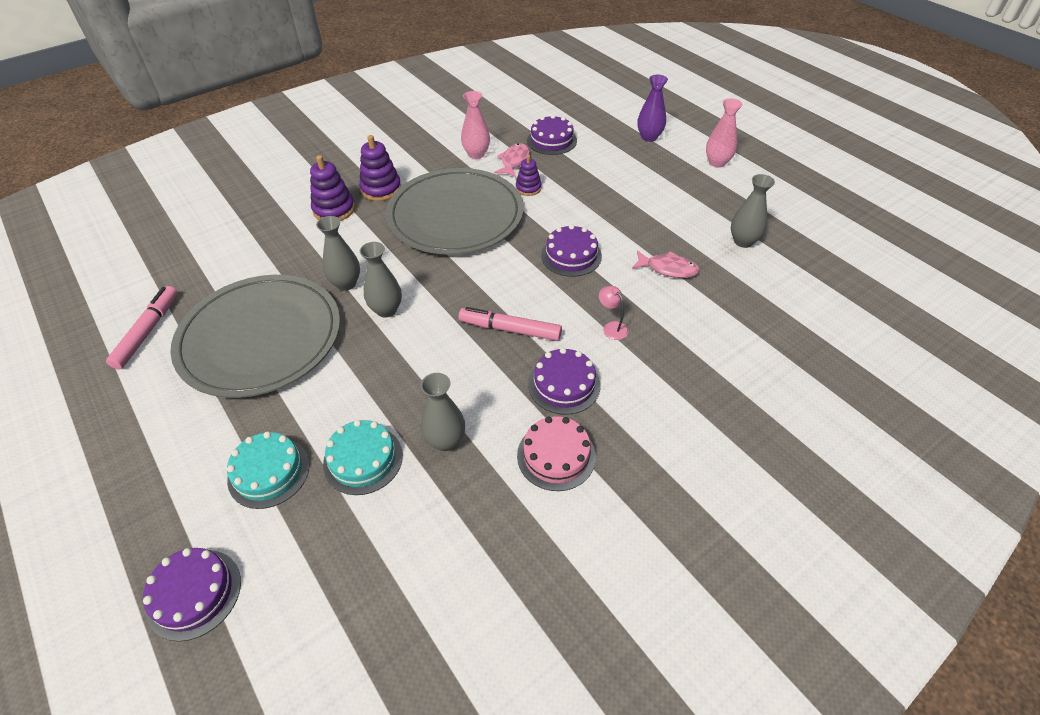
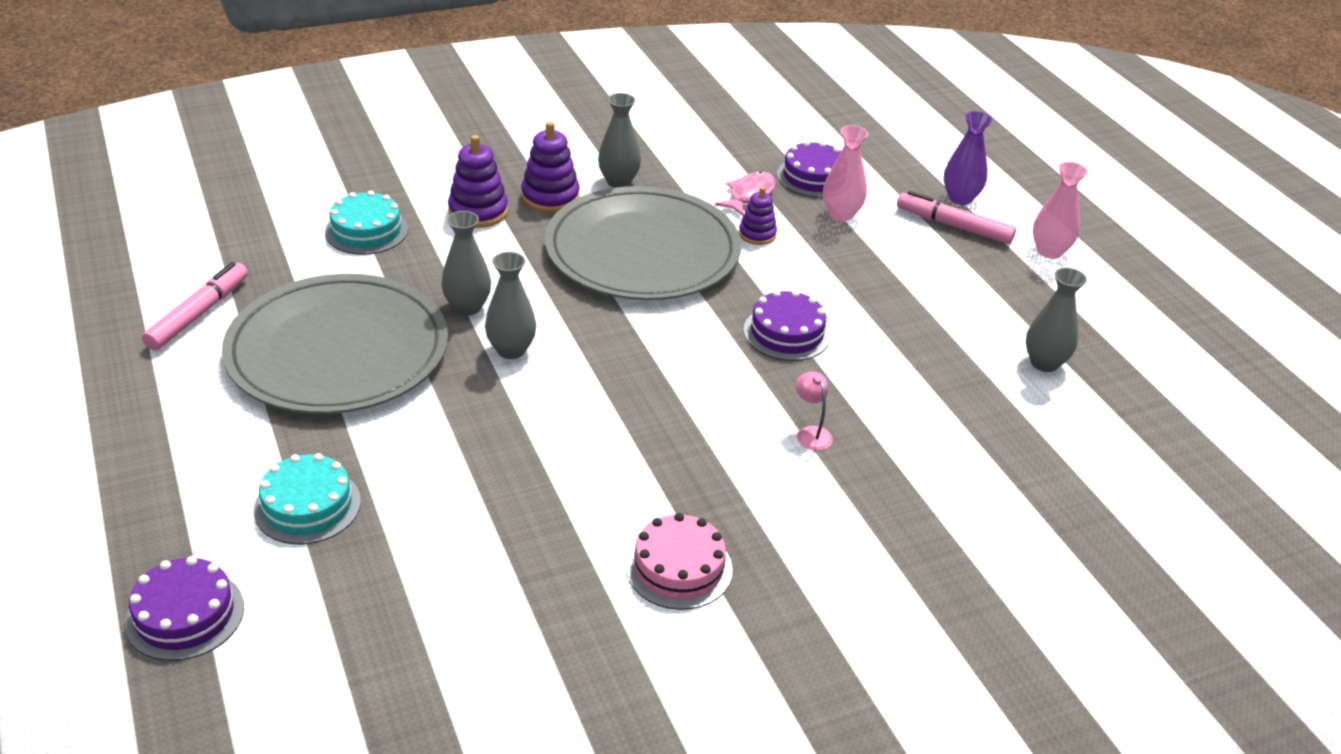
camera: 10 degrees right, 10 degrees down
turquoise cake [323,420,403,495] -> turquoise cake moved to [325,190,408,255]
grey vase [421,373,465,451] -> grey vase moved to [598,93,641,188]
pink marker [458,307,562,341] -> pink marker moved to [897,191,1016,244]
pink vase [461,91,490,159] -> pink vase moved to [823,125,868,221]
purple cake [528,348,600,415] -> none
pink fish [632,251,700,278] -> none

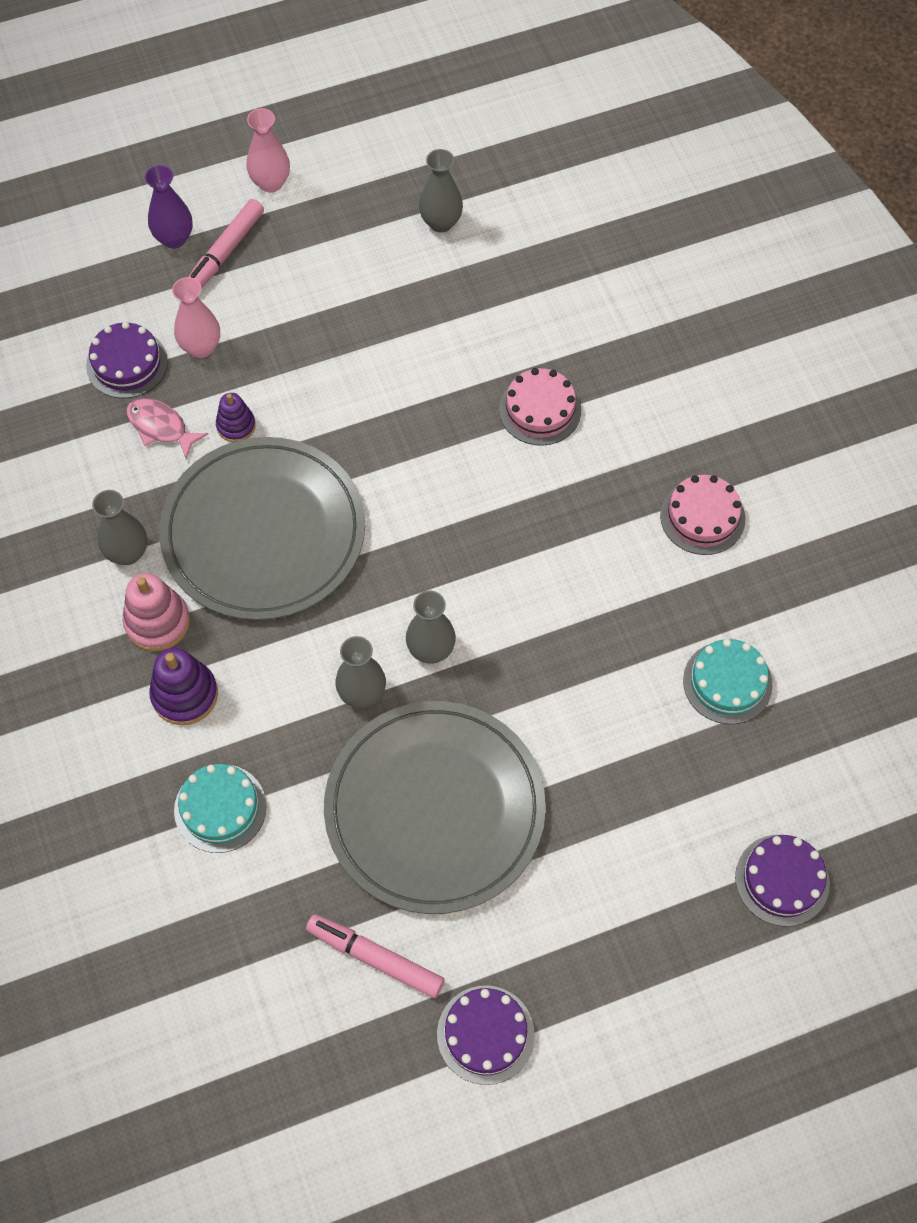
camera: 85 degrees left, 25 degrees up
turquoise cake [254,453,361,544] -> turquoise cake moved to [683,639,773,724]
purple stacking toy [521,121,580,213] -> pink stacking toy [122,573,190,651]
purple cake [744,290,831,361] -> purple cake moved to [437,985,535,1085]
pink lamp [796,372,833,451] -> pink cake [499,368,581,446]

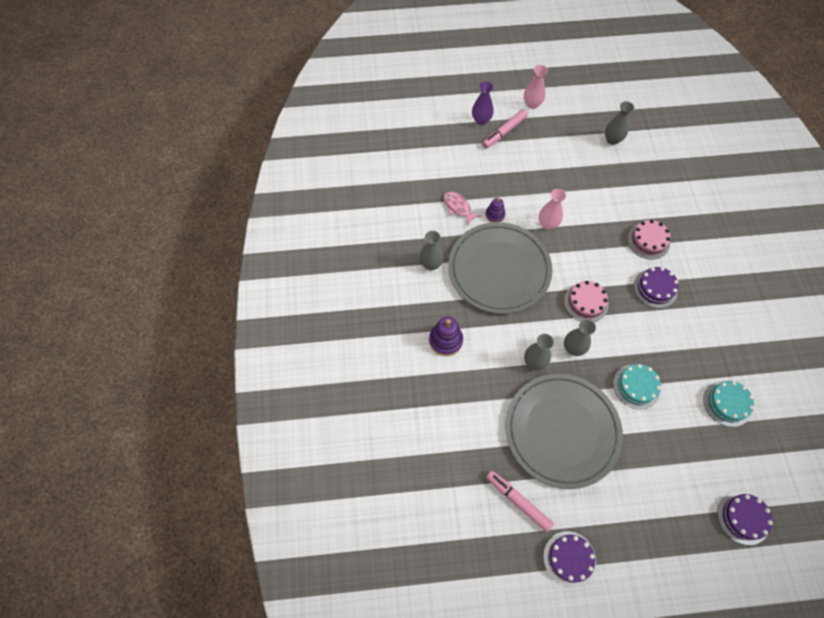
camera: 15 degrees right, 0 degrees up
purple cake [86,322,168,398] -> purple cake moved to [634,267,679,308]
pink stacking toy [122,573,190,651] -> none
pink vase [172,277,220,358] -> pink vase moved to [539,189,566,230]
turquoise cake [174,764,267,853] -> turquoise cake moved to [613,364,661,410]
pink cake [660,475,745,555] -> pink cake moved to [564,281,609,322]

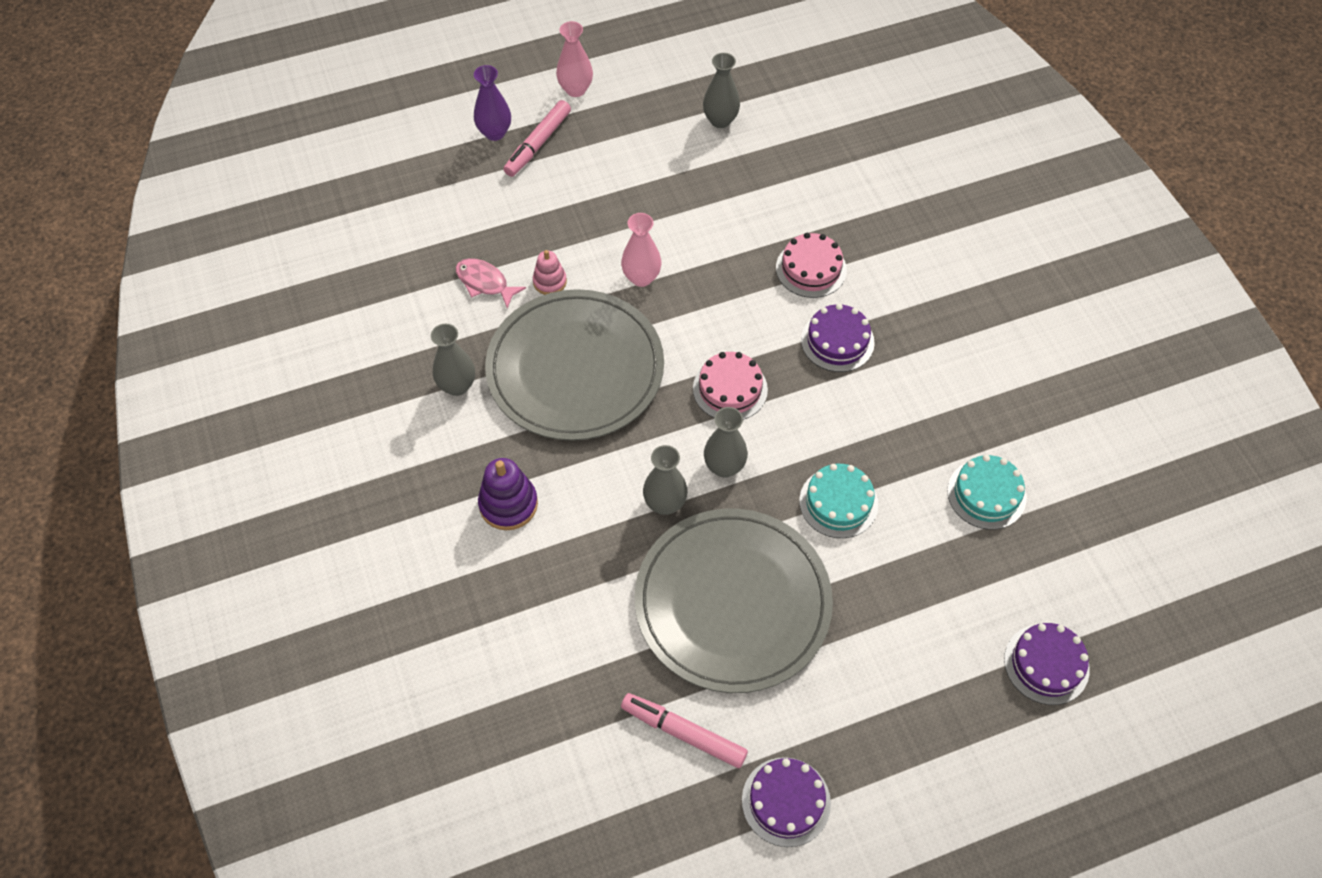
camera: 15 degrees left, 5 degrees down
purple stacking toy [485,198,505,222] -> pink stacking toy [533,250,567,295]

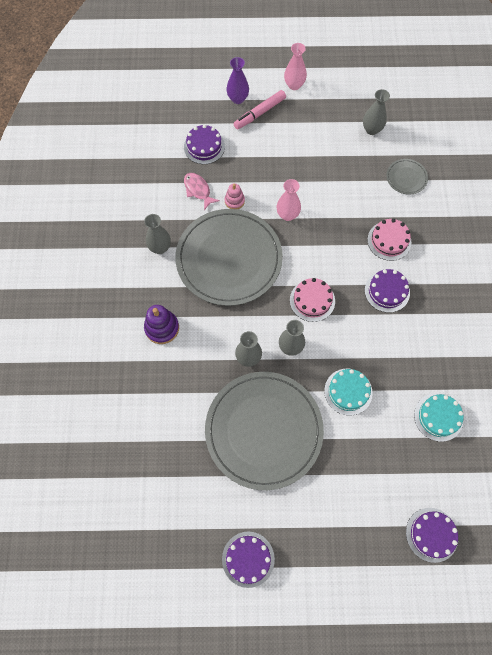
camera: 20 degrees right, 10 degrees up
pink marker [621,693,748,768] -> none
none -> purple cake [184,125,225,164]
none -> grey plate [386,159,428,195]

